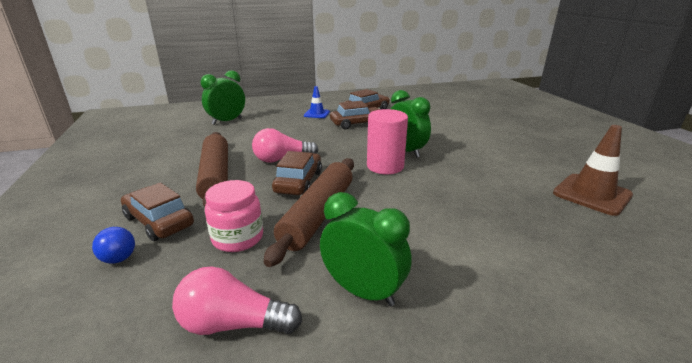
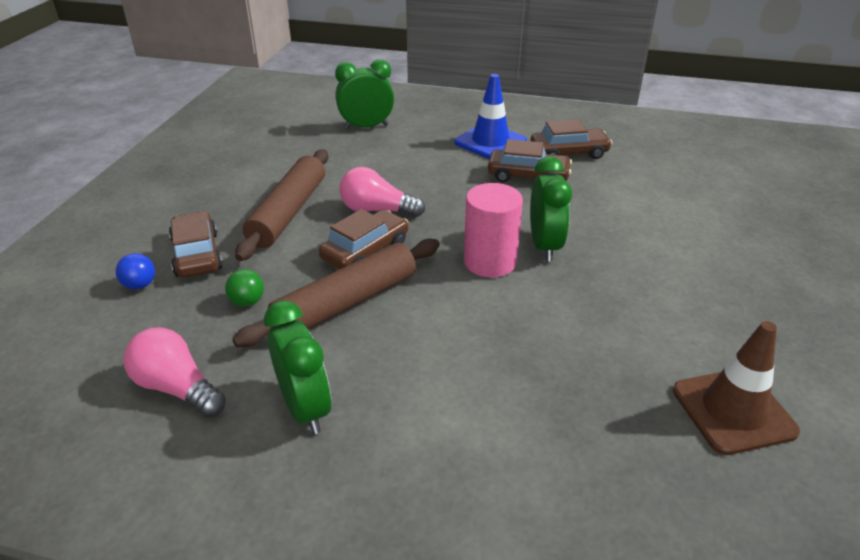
camera: 30 degrees right, 10 degrees up
pink jar [205,180,263,252] -> green ball [225,269,264,307]
blue traffic cone [304,86,330,118] -> blue traffic cone [454,74,527,159], size x1.66

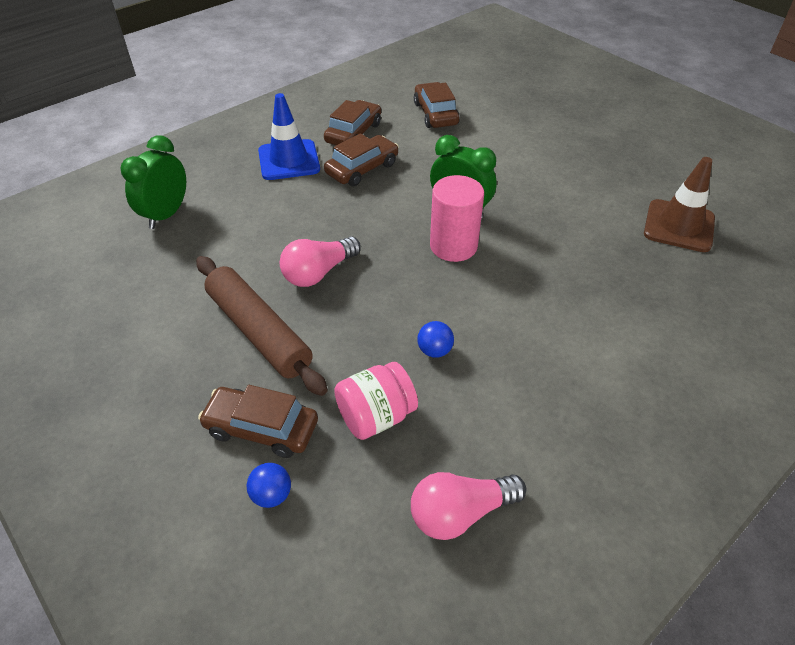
camera: 55 degrees left, 10 degrees up
green ball [225,269,264,307] -> pink jar [334,362,418,440]
brown rolling pin [232,239,440,347] -> blue ball [417,321,454,358]
green clock [264,300,331,434] -> none
brown car [319,209,408,269] -> brown car moved to [414,82,460,128]

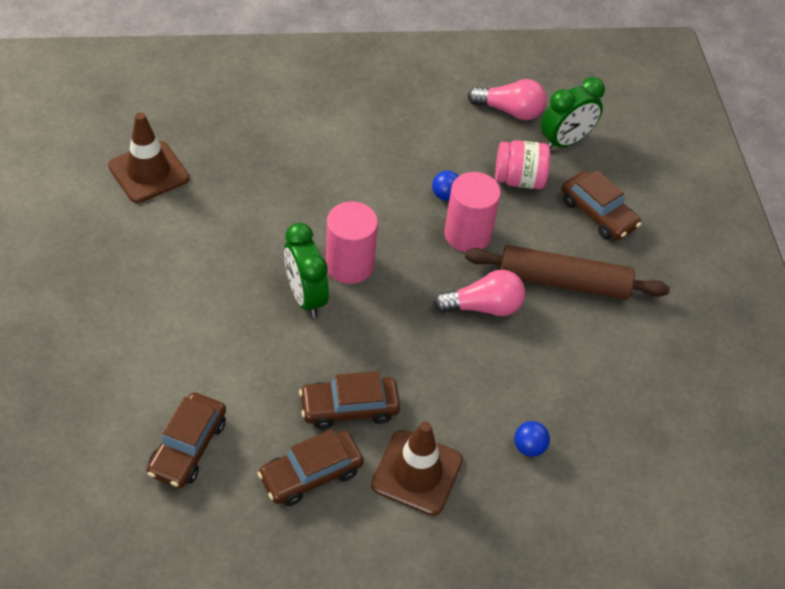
camera: 150 degrees left, 5 degrees up
green clock [121,135,186,229] -> green clock moved to [541,77,605,149]
brown rolling pin [196,256,328,396] -> brown rolling pin turned 75 degrees counterclockwise [465,245,670,300]
blue ball [246,463,291,508] -> blue ball moved to [514,421,550,457]
blue traffic cone [258,93,320,180] -> brown traffic cone [371,421,463,516]
none -> pink cylinder [444,172,501,252]

